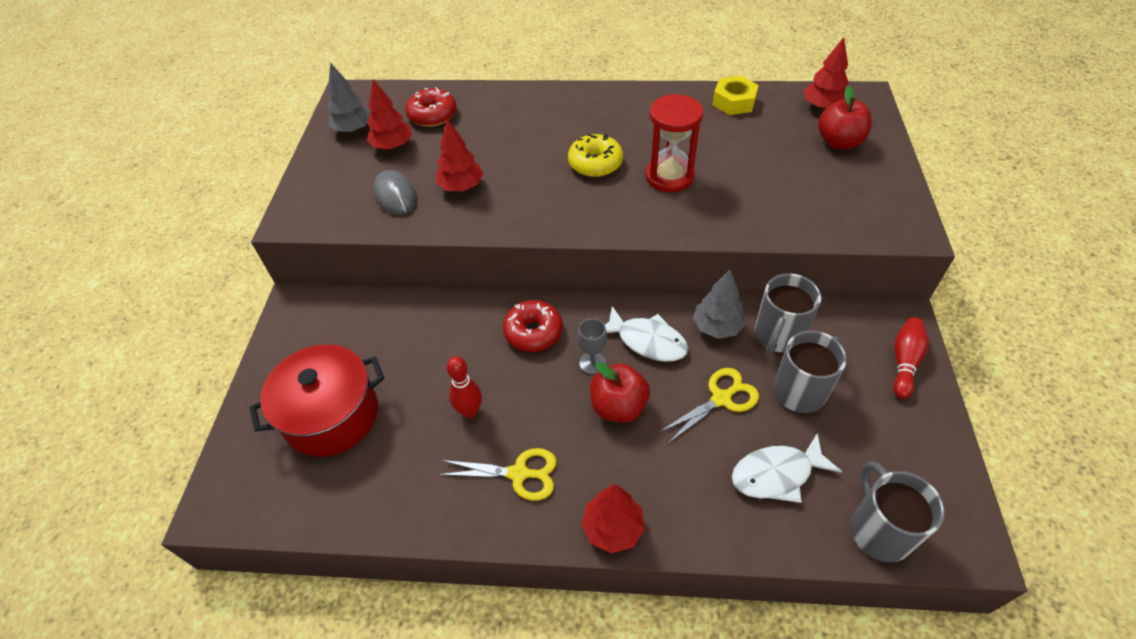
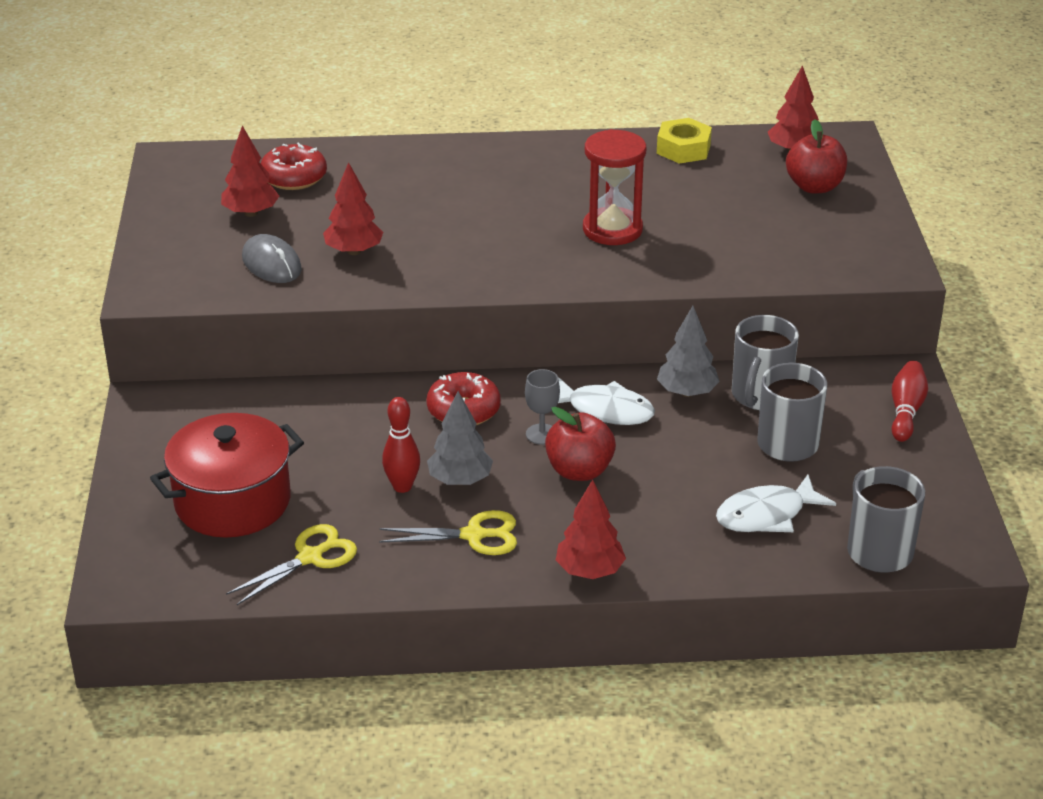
camera: 10 degrees left, 15 degrees down
grey tree [328,62,370,133] -> grey tree moved to [427,391,493,485]
yellow donut [568,134,623,177] -> none
yellow scissors [659,368,759,443] -> yellow scissors moved to [226,524,357,605]

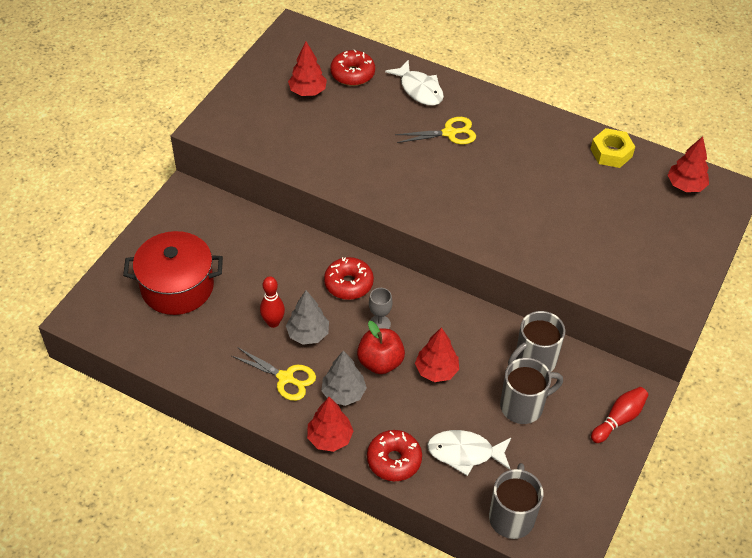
camera: 30 degrees right, 15 degrees up
yellow scissors [226,524,357,605] -> yellow scissors moved to [395,117,476,144]
grey mouse [242,234,302,283] -> none
red tree [323,162,383,255] -> red tree moved to [415,327,459,382]
white fish [558,377,655,425] -> white fish moved to [385,60,444,106]
red hourglass [583,129,646,245] -> none
grey tree [657,306,720,397] -> grey tree moved to [321,350,367,406]
red apple [786,119,847,194] -> none
none -> red donut [367,430,422,481]

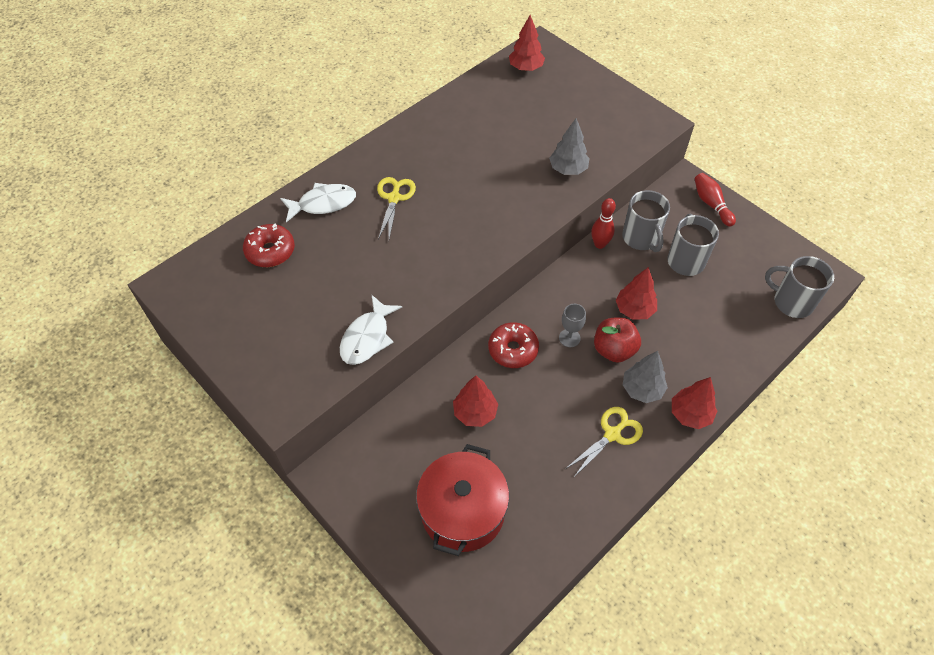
camera: 70 degrees left, 5 degrees up
red bowling pin [260,276,285,328] -> red bowling pin moved to [591,198,616,249]
grey tree [286,290,329,345] -> grey tree moved to [549,118,589,175]
red tree [288,41,327,96] -> red tree moved to [453,376,498,427]
red donut [367,430,422,481] -> none
white fish [427,430,511,476] -> white fish moved to [340,295,402,365]
yellow nut [591,128,635,168] -> none

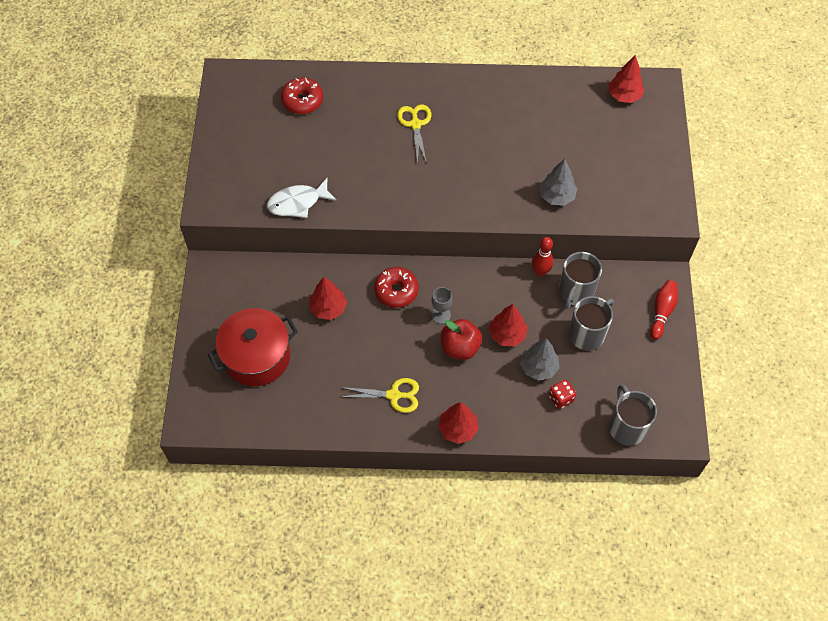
camera: 45 degrees right, 5 degrees up
white fish [280,183,356,222] -> none
yellow scissors [377,177,416,240] -> yellow scissors turned 60 degrees counterclockwise [397,104,431,165]
grey tree [623,351,668,403] -> grey tree moved to [520,338,559,381]
none -> red dice [549,379,576,409]

